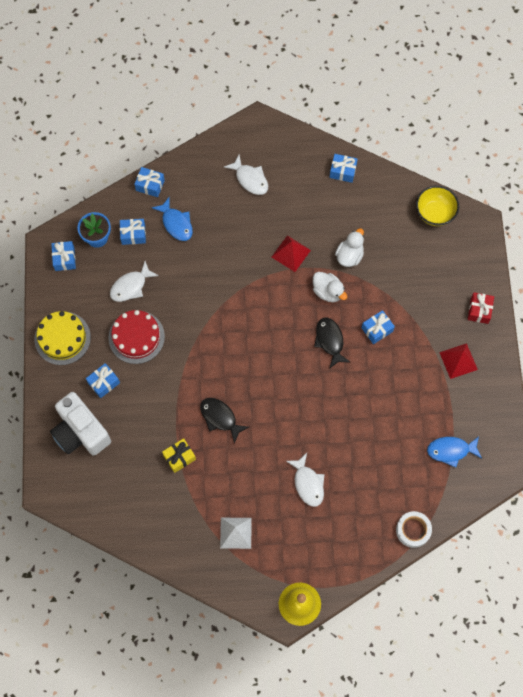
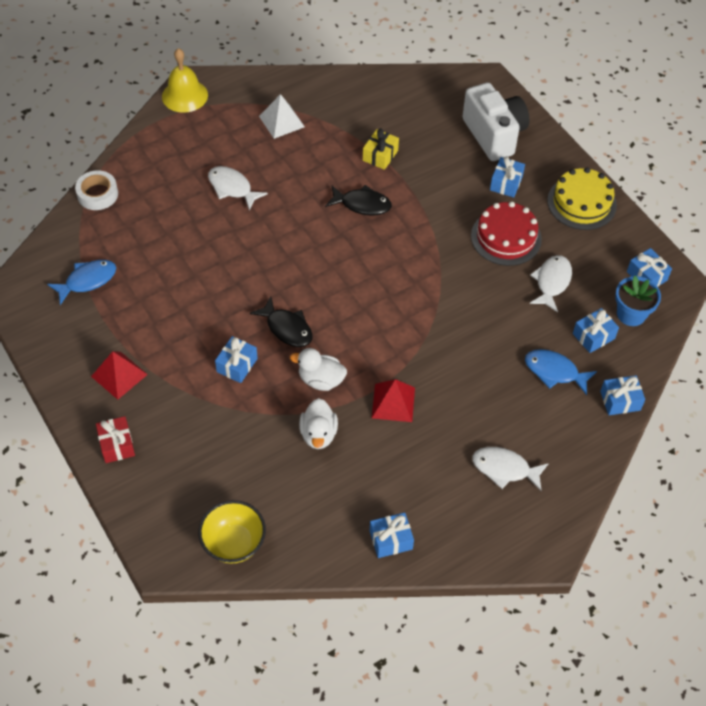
camera: 150 degrees right, 15 degrees down
white camera [50,392,111,456] -> white camera turned 45 degrees clockwise [462,82,529,161]

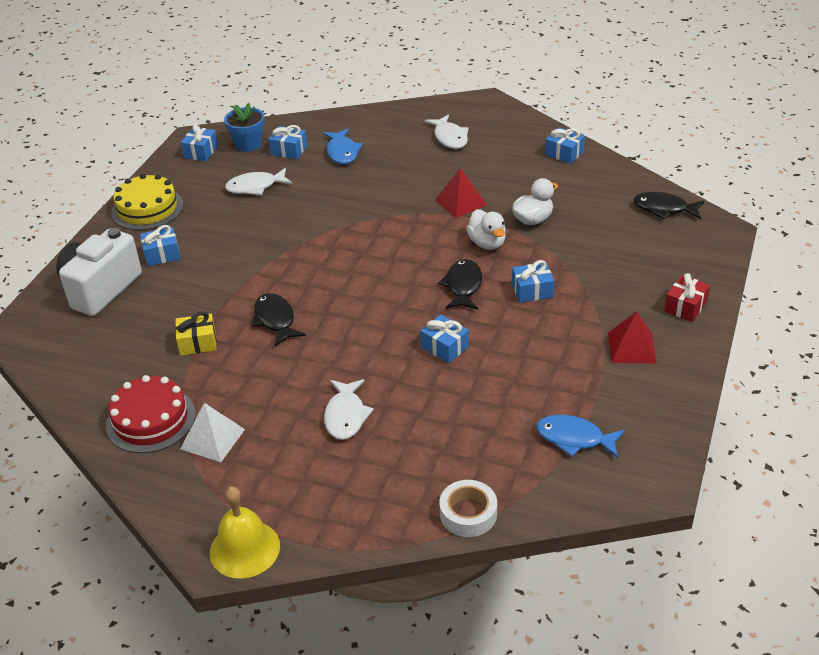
camera: 125 degrees left, 15 degrees down
yellow bowl [198,500,266,564] -> black fish [633,192,704,219]
red cake [471,201,542,266] -> red cake moved to [106,375,196,453]
blue gift [600,375,645,415] -> blue gift moved to [420,314,469,363]

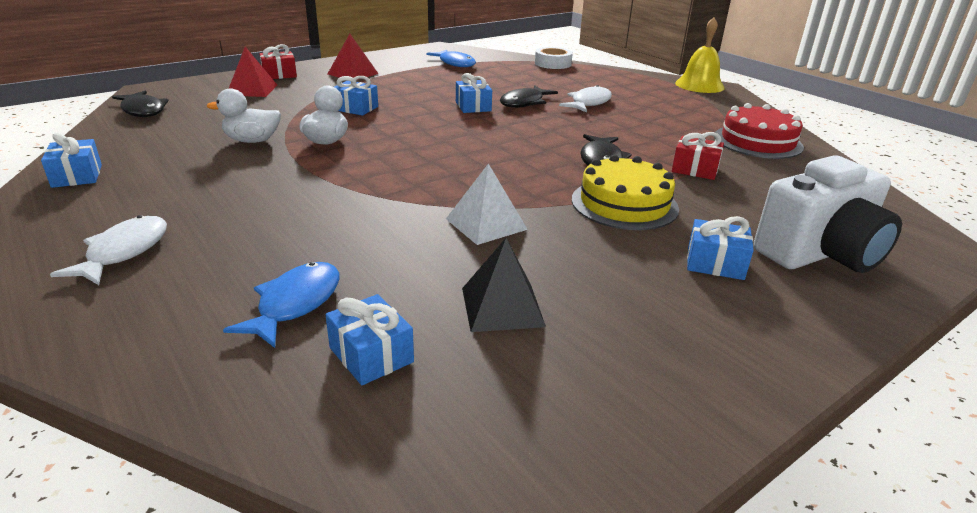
camera: 150 degrees left, 10 degrees down
yellow cake [111,174,183,230] -> yellow cake moved to [572,155,679,230]
yellow gift [175,312,217,356] -> red gift [672,132,724,180]
white pyramid [180,403,245,462] -> white pyramid moved to [446,164,528,245]
blue gift [181,124,218,161] -> none
blue flower pot [224,103,265,152] -> none
white fish [225,168,292,195] -> black pyramid [462,238,546,332]
red pyramid [435,168,487,218] -> red pyramid moved to [229,47,277,97]
black fish [438,259,482,310] -> black fish moved to [500,85,558,108]

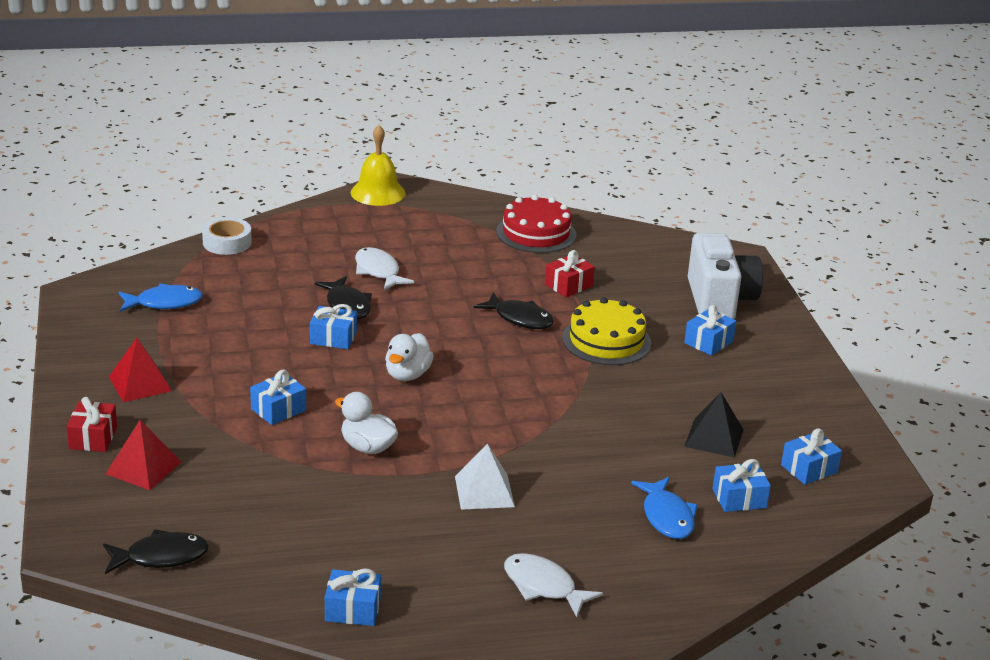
camera: 65 degrees left, 0 degrees up
white duck [207,89,281,143] -> white duck moved to [385,333,434,381]
blue fish [223,262,339,348] -> blue fish turned 150 degrees counterclockwise [631,477,698,539]
white pyramid [446,164,528,245] -> white pyramid moved to [455,444,515,510]
none -> blue gift [781,428,842,485]

